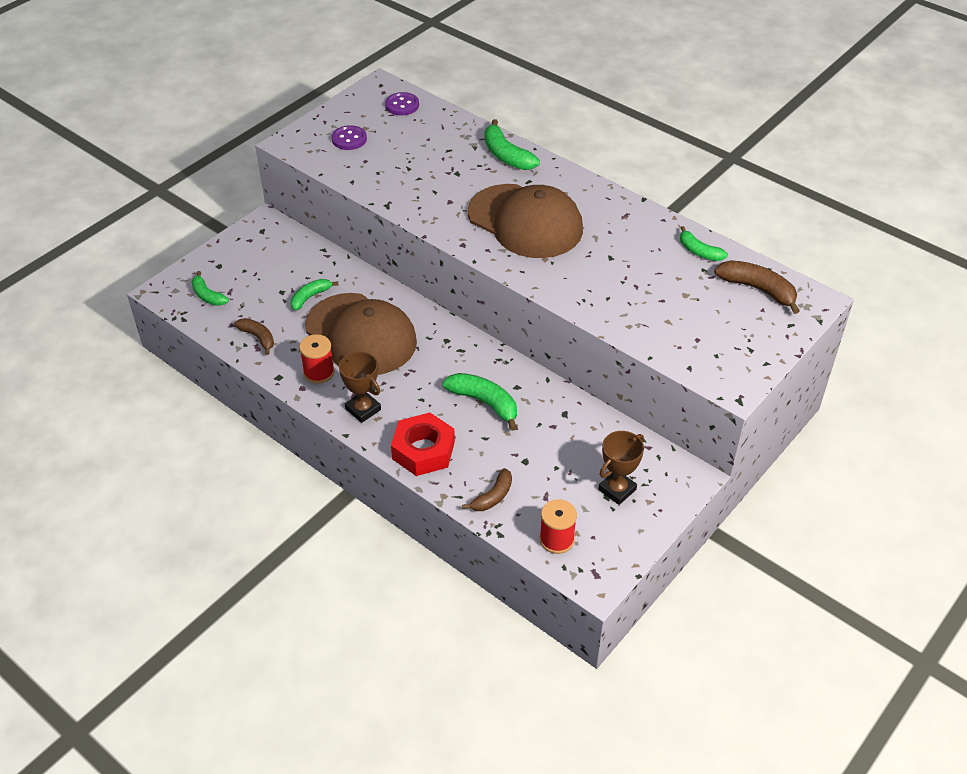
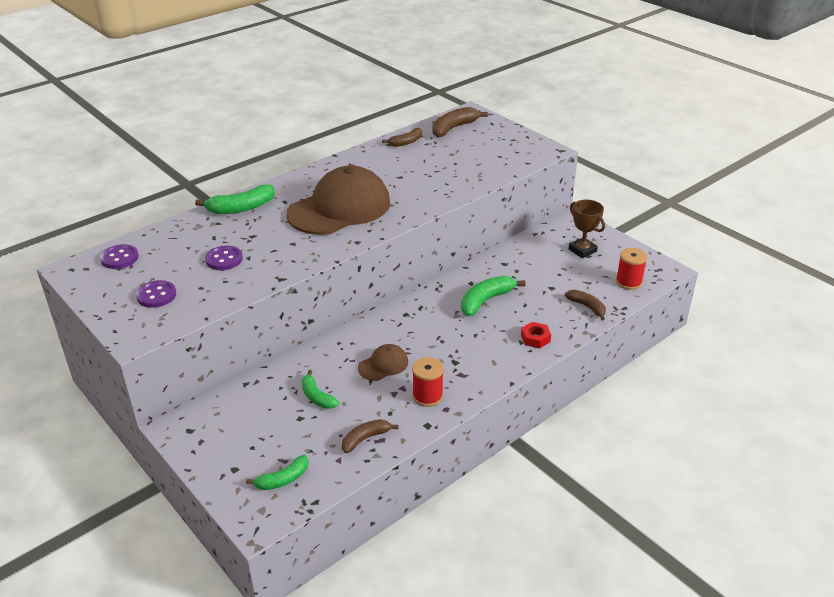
camera: 80 degrees left, 10 degrees down
brown cap [305,293,417,375] -> brown cap [358,344,408,381], size x0.44
brown trophy [339,351,381,423] -> none
red nut [391,412,455,476] -> red nut [521,322,551,348], size x0.53
green banana [680,226,728,261] -> brown banana [382,128,422,147]
none -> purple button [205,246,243,270]

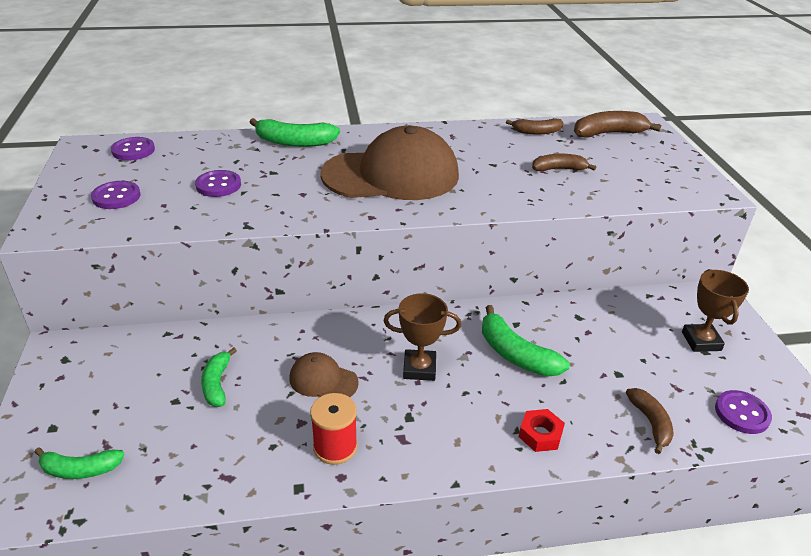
camera: 30 degrees right, 0 degrees up
brown banana [342,419,399,453] -> brown banana moved to [532,154,596,171]
brown cap [358,344,408,381] -> brown cap turned 150 degrees counterclockwise [289,352,359,397]
green banana [461,276,525,316] -> green banana turned 120 degrees counterclockwise [482,305,570,377]
red spool [616,248,647,290] -> purple button [715,390,772,434]
none -> brown trophy [383,293,461,381]

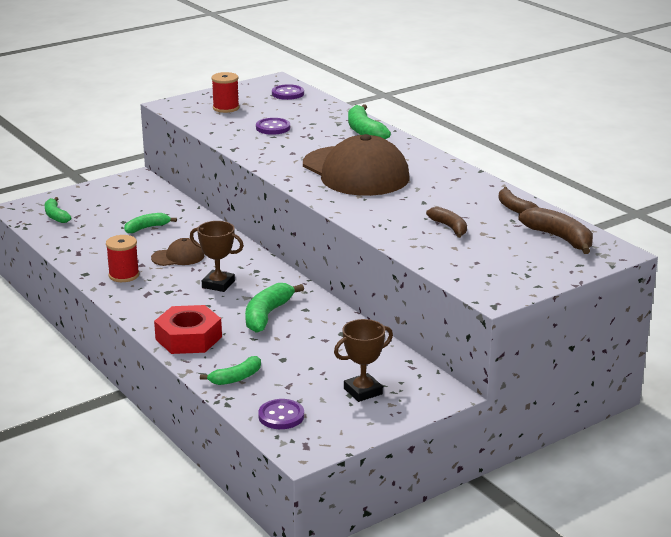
camera: 65 degrees right, 10 degrees down
purple button [91,181,141,209] -> red spool [211,72,239,113]
brown cap [289,352,359,397] -> brown cap turned 75 degrees clockwise [151,238,204,266]
brown trophy [383,293,461,381] -> brown trophy turned 45 degrees counterclockwise [190,221,244,292]
red nut [519,409,565,452] -> red nut [154,305,222,354], size x1.88
brown banana [626,388,674,454] -> green banana [200,356,261,385]

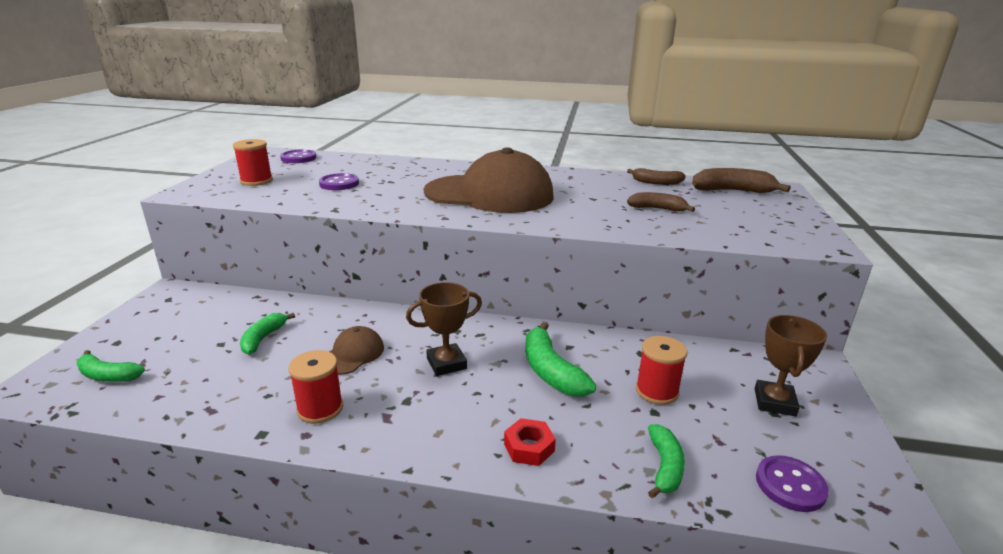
camera: 45 degrees left, 0 degrees up
red nut [154,305,222,354] -> red nut [504,418,556,466], size x0.53
green banana [348,104,391,139] -> none
none -> red spool [636,336,687,405]

